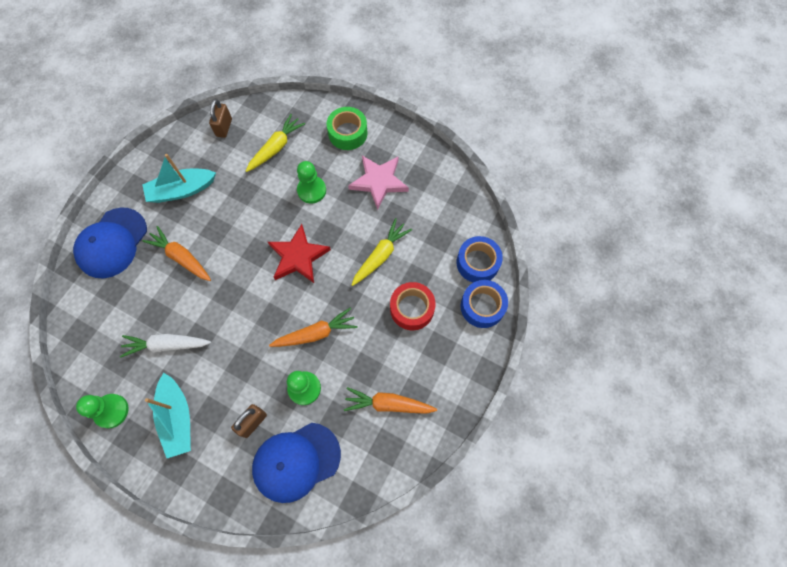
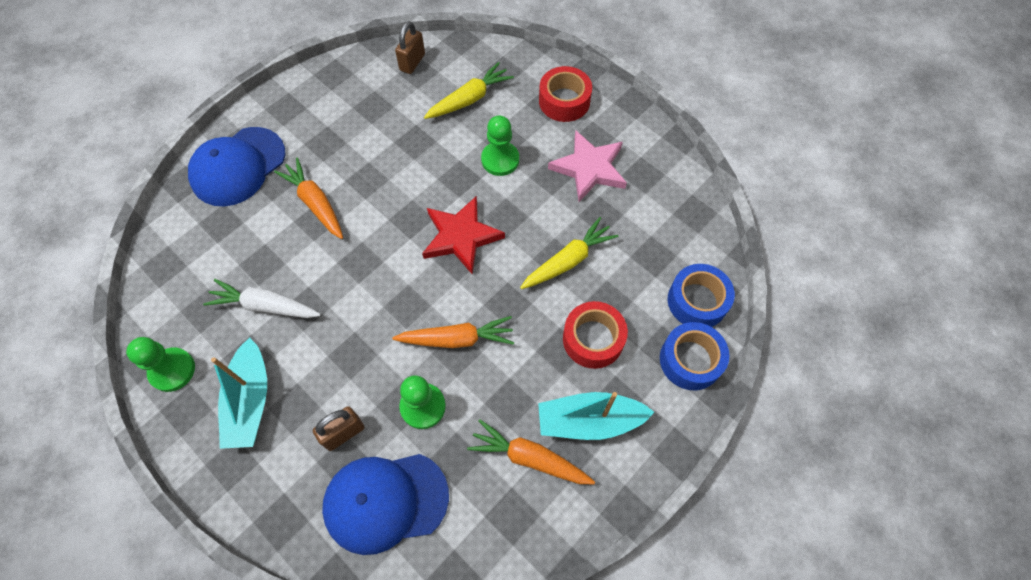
camera: 15 degrees right, 5 degrees down
turquoise boat [142,154,216,203] -> turquoise boat moved to [538,392,654,440]
green tape [327,107,368,150] -> red tape [539,66,592,122]

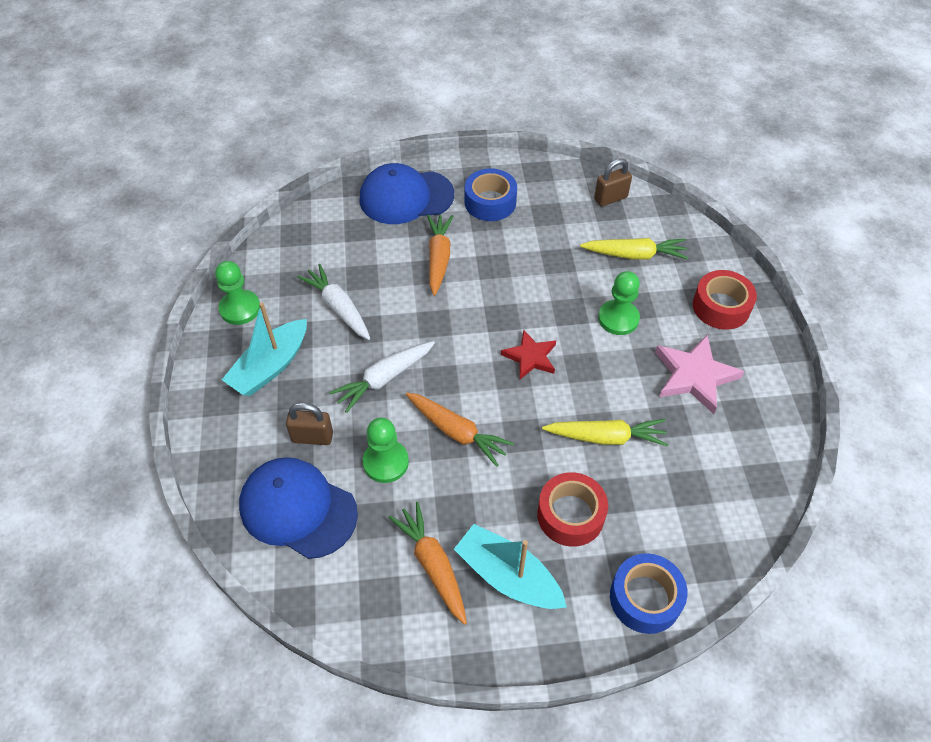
camera: 40 degrees right, 10 degrees down
red star [422,196,505,274] -> red star [501,330,556,379], size x0.66
blue tape [668,264,735,327] -> blue tape moved to [465,168,517,221]
none -> white carrot [329,341,435,413]

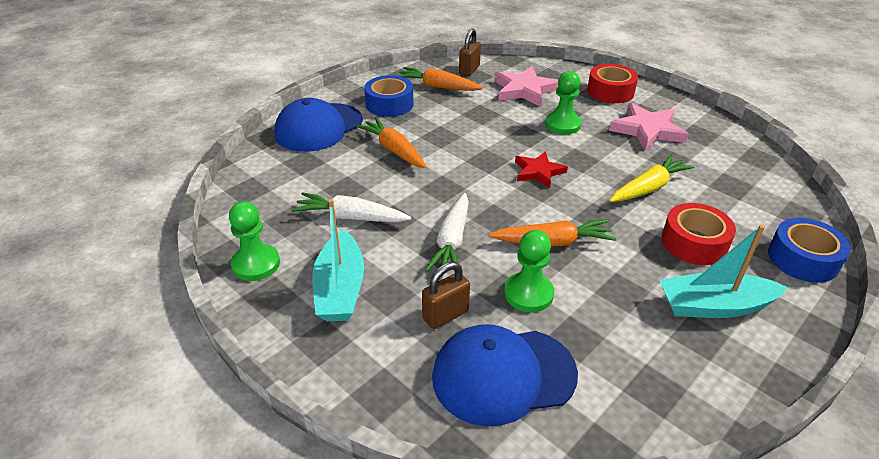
camera: 40 degrees left, 15 degrees down
orange carrot [389,502,467,625] -> orange carrot moved to [397,67,483,91]
yellow carrot [580,238,689,260] -> pink star [494,66,559,107]

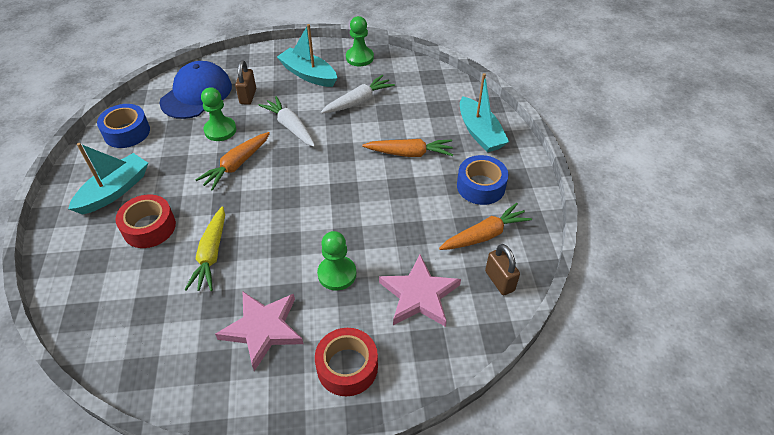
camera: 130 degrees right, 10 degrees up
blue cap [274,98,363,152] -> turquoise boat [460,73,509,153]
red star [515,151,568,188] -> none
blue tape [768,218,851,283] -> blue tape moved to [97,104,150,148]

